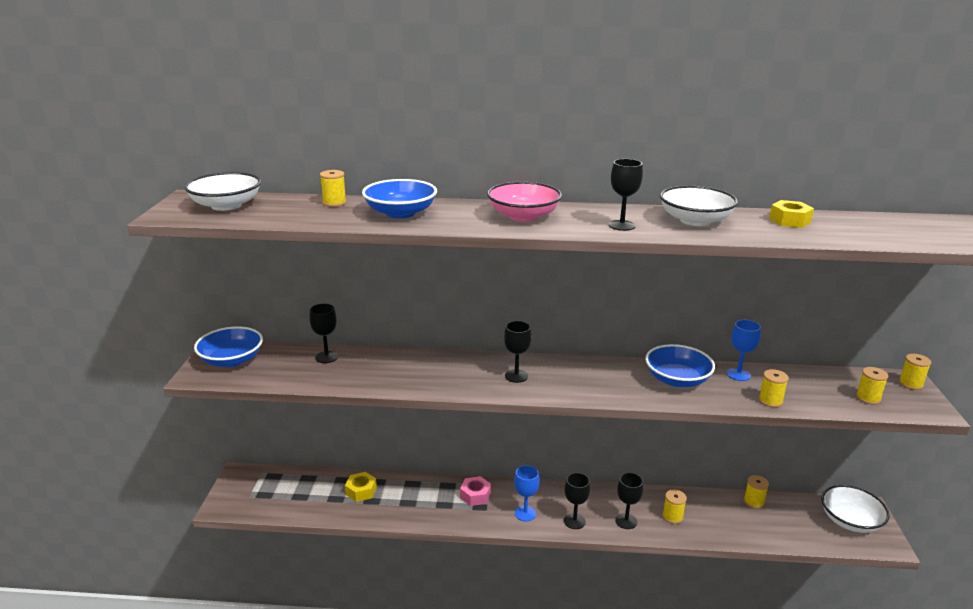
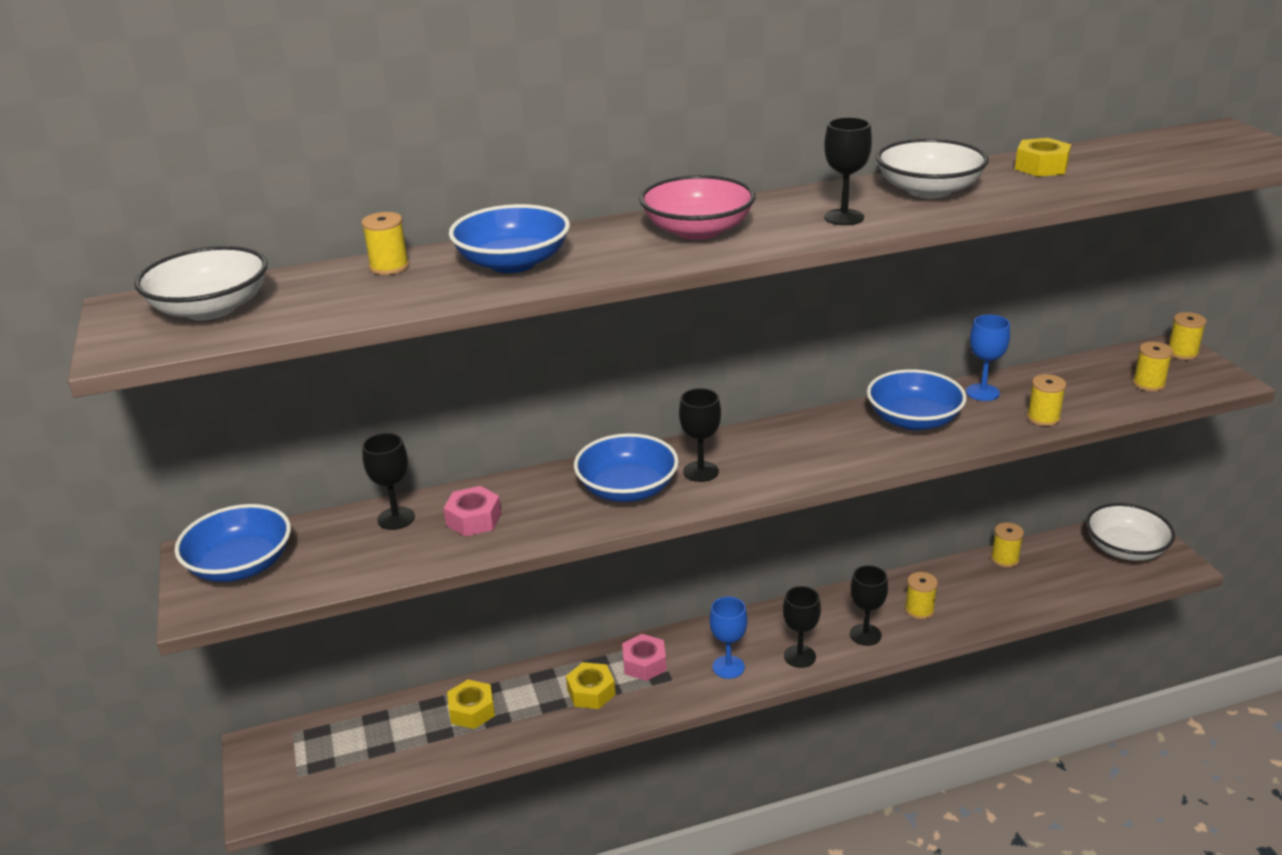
camera: 20 degrees left, 5 degrees up
none -> pink nut [444,486,501,536]
none -> yellow nut [566,662,615,709]
none -> blue bowl [574,433,679,502]

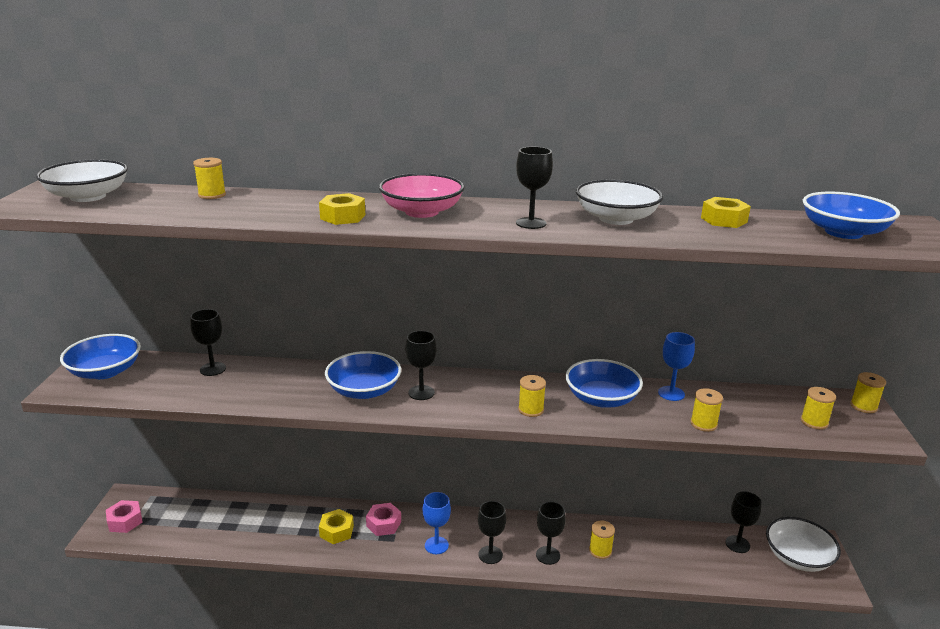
camera: 20 degrees right, 5 degrees down
pink nut [444,486,501,536] -> pink nut moved to [106,500,143,533]
yellow nut [447,680,495,729] -> yellow nut moved to [319,193,365,225]
blue bowl [449,204,570,273] -> blue bowl moved to [803,192,900,239]
yellow spool [991,522,1024,568] -> yellow spool moved to [518,375,546,417]
none -> black goblet [725,491,762,553]

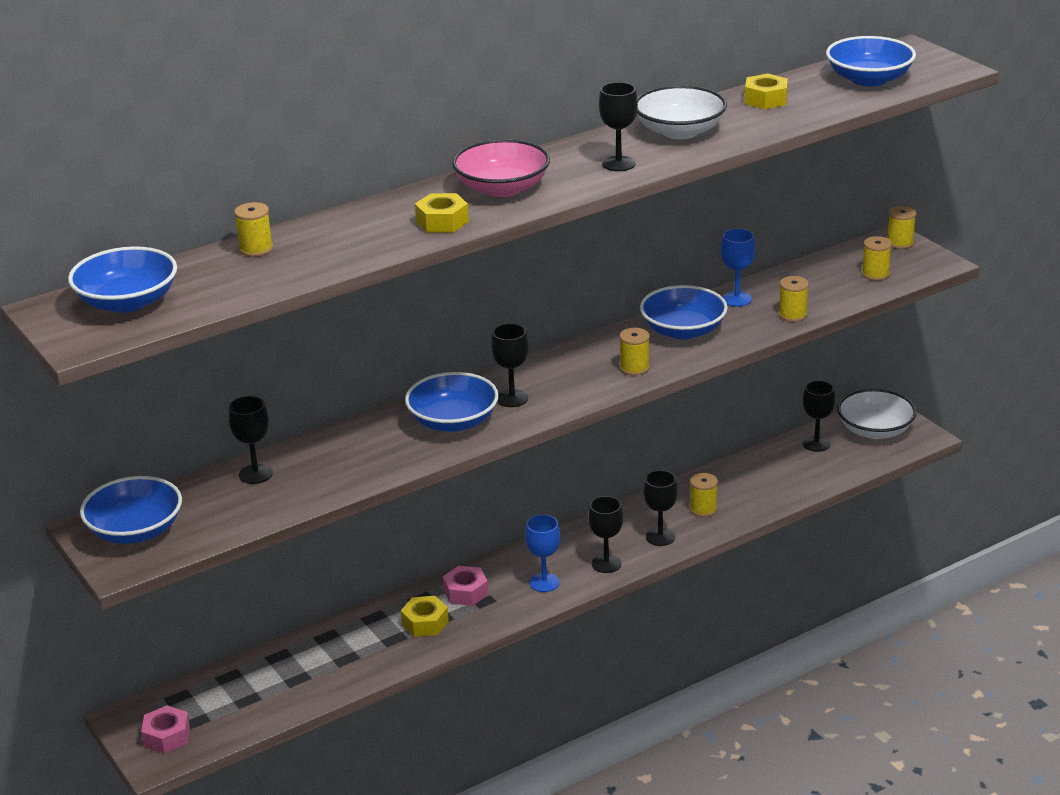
camera: 35 degrees left, 5 degrees up
white bowl [36,159,128,202] -> blue bowl [68,246,177,313]

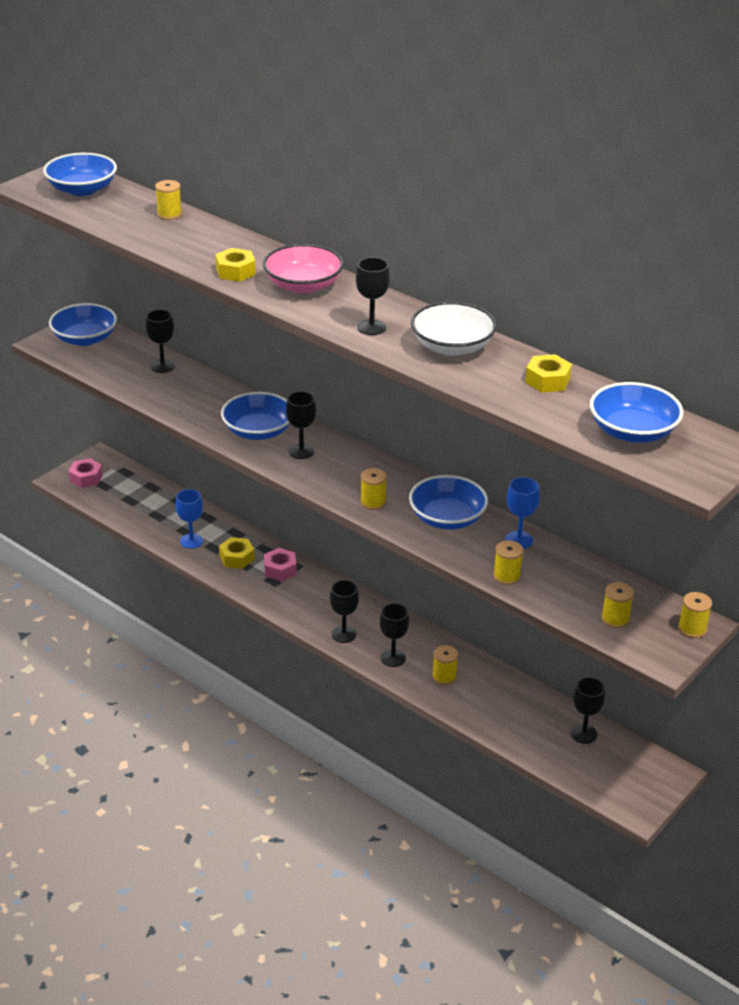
camera: 70 degrees right, 5 degrees up
blue goblet [525,514,560,592] -> blue goblet moved to [176,489,203,549]
white bowl [837,389,916,439] -> none

